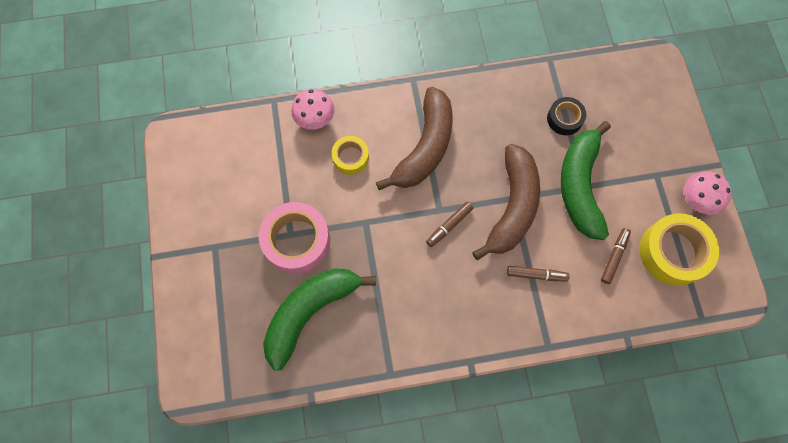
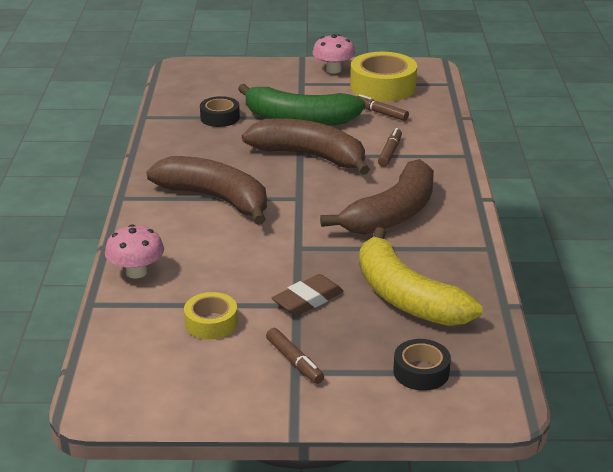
camera: 80 degrees left, 40 degrees down
pink tape [259,202,330,274] -> brown eraser [272,274,343,316]
green banana [263,268,376,371] -> yellow banana [359,227,482,326]
yellow tape [332,136,369,175] -> yellow tape moved to [184,292,238,339]
brown marker [426,202,473,247] -> brown marker moved to [266,328,324,384]
none -> brown banana [320,159,434,235]
none -> black tape [393,339,451,391]

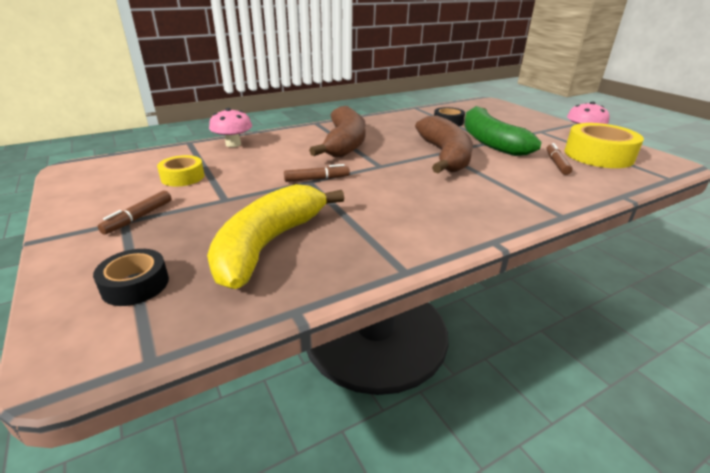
camera: 60 degrees right, 0 degrees up
brown eraser [272,274,343,316] -> none
brown banana [320,159,434,235] -> none
brown marker [378,128,402,167] -> brown marker moved to [284,164,350,182]

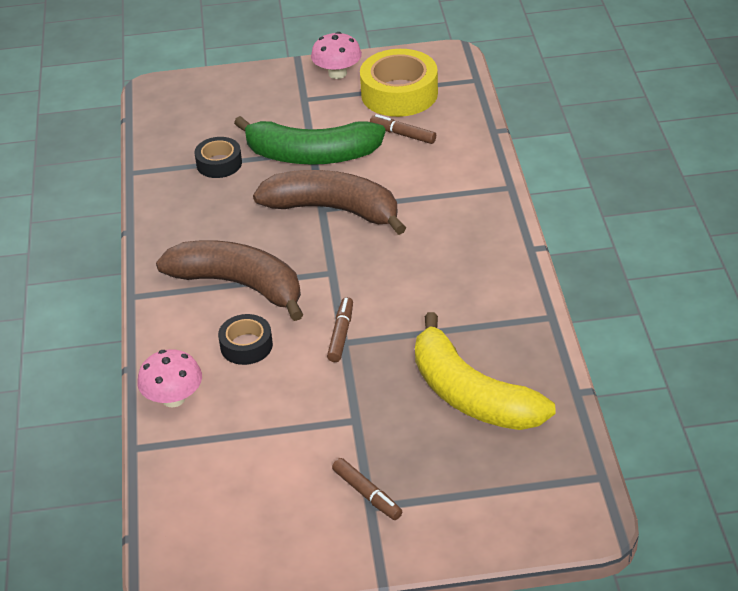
camera: 65 degrees left, 10 degrees up
black tape [93,249,169,306] -> black tape moved to [218,314,273,365]
yellow tape [157,155,205,186] -> none

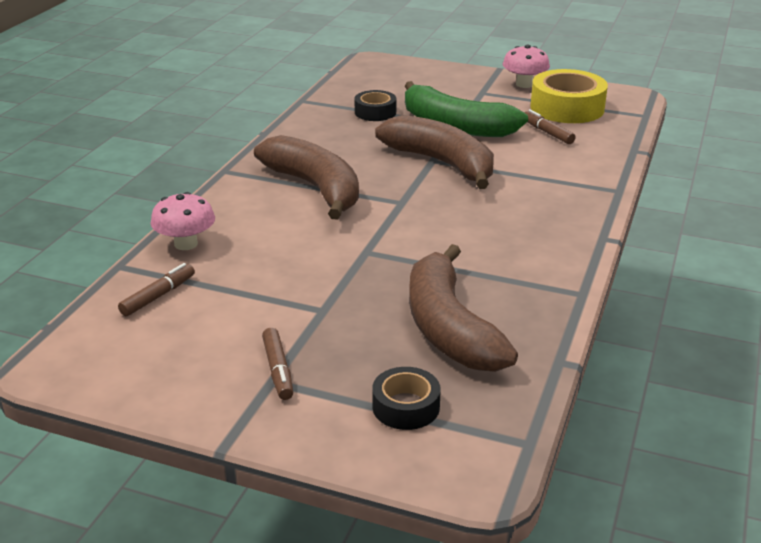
camera: 25 degrees right, 10 degrees down
black tape [218,314,273,365] -> black tape moved to [372,367,441,430]
brown marker [327,297,353,362] -> brown marker moved to [118,263,195,316]
yellow banana [415,312,556,430] -> brown banana [409,244,518,372]

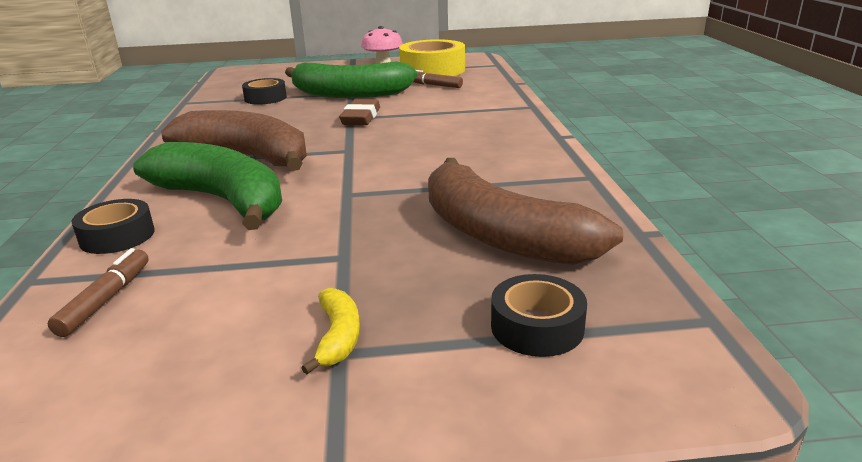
camera: 25 degrees left, 5 degrees down
pink mushroom [151,192,215,250] -> black tape [71,199,155,254]
brown marker [262,328,293,400] -> yellow banana [301,288,360,374]
brown banana [375,115,494,189] -> brown eraser [339,99,380,125]
none -> green banana [133,142,282,230]

